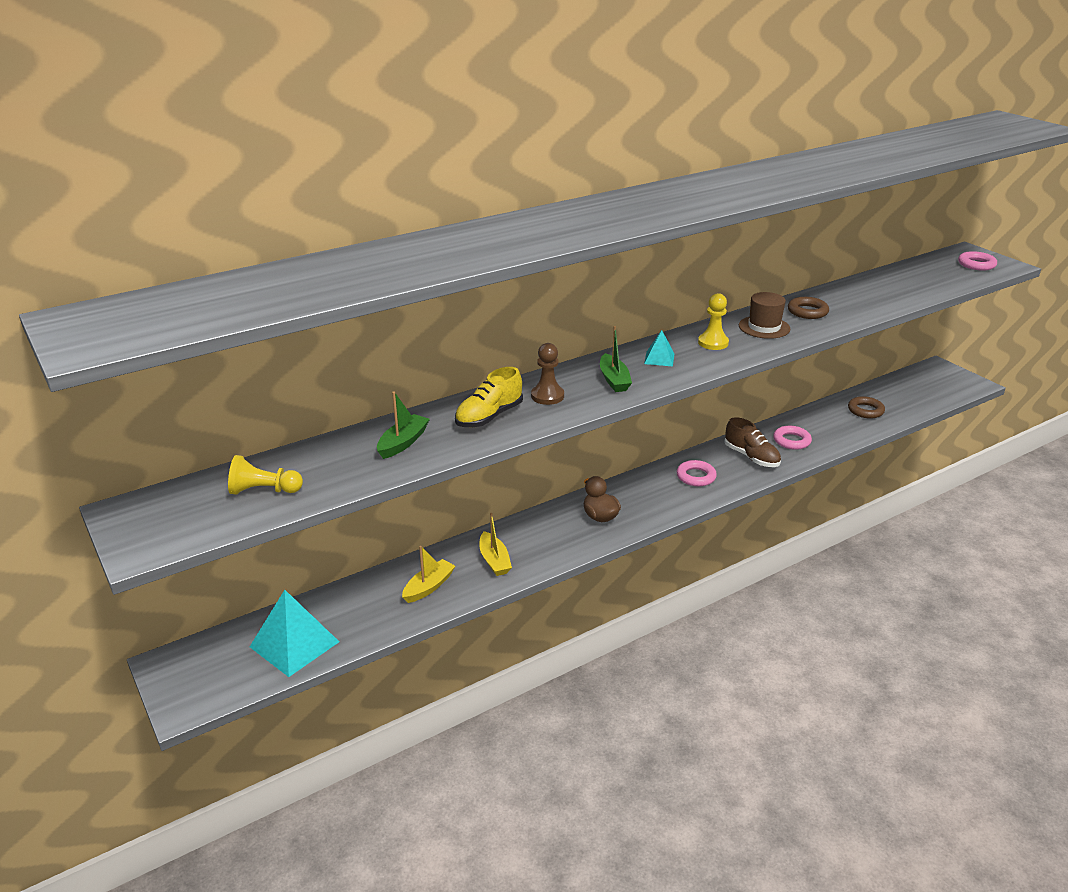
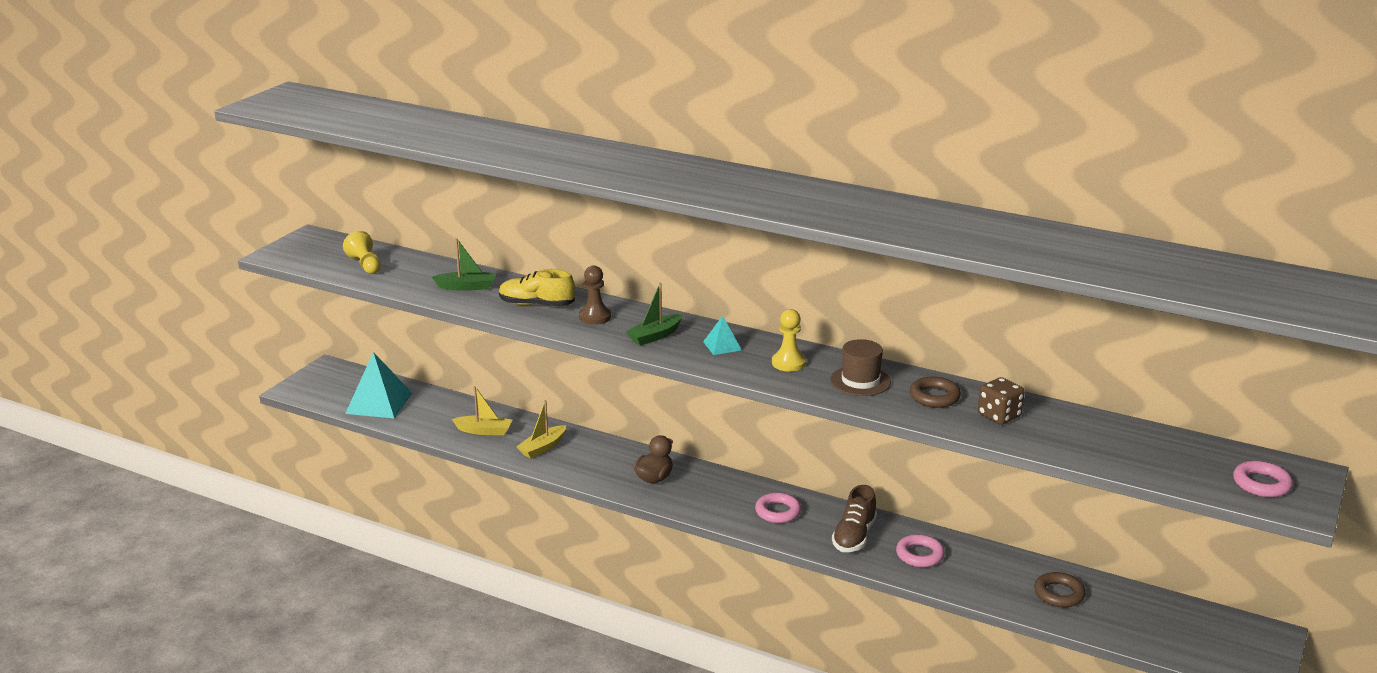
camera: 60 degrees right, 5 degrees down
none -> brown dice [978,377,1025,425]

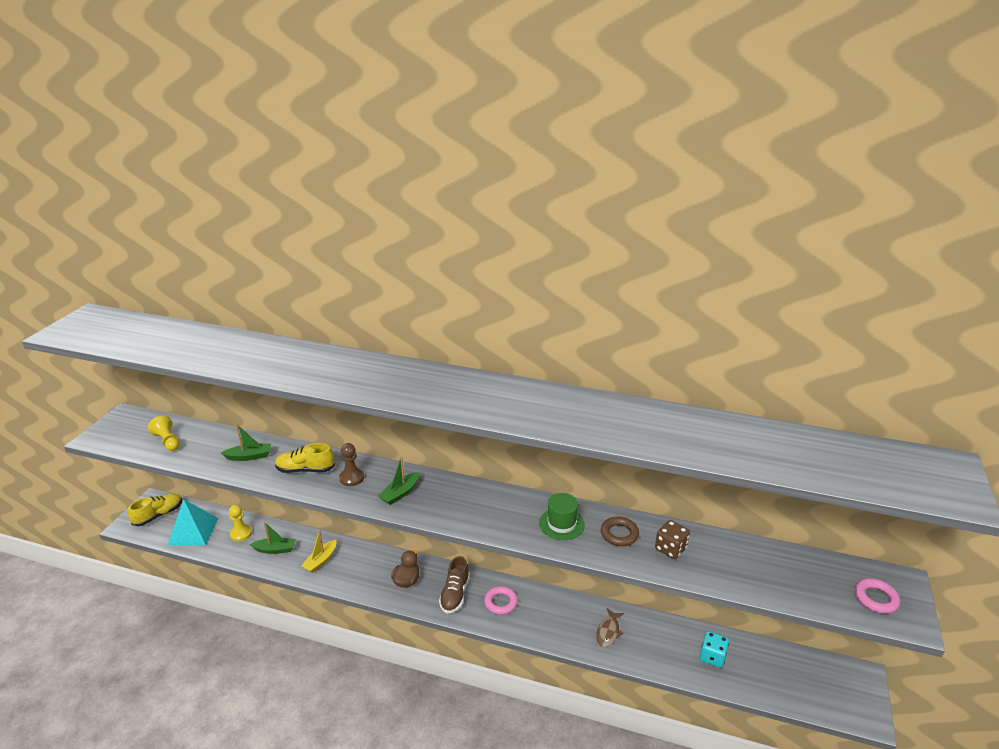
camera: 10 degrees left, 5 degrees up
yellow boat [452,386,512,435] -> green boat [250,522,296,554]
turquoise pyramid [703,316,741,355] -> none
yellow pawn [772,309,806,372] -> yellow pawn moved to [229,505,252,542]
brown hat [830,339,891,396] -> green hat [539,493,585,540]
brown shoe [832,485,877,552] -> brown shoe moved to [439,556,470,613]
pink ring [896,534,945,567] -> brown fish [596,608,624,647]
brown ring [1034,572,1086,608] -> turquoise dice [700,631,729,668]
none -> yellow shoe [128,493,182,526]

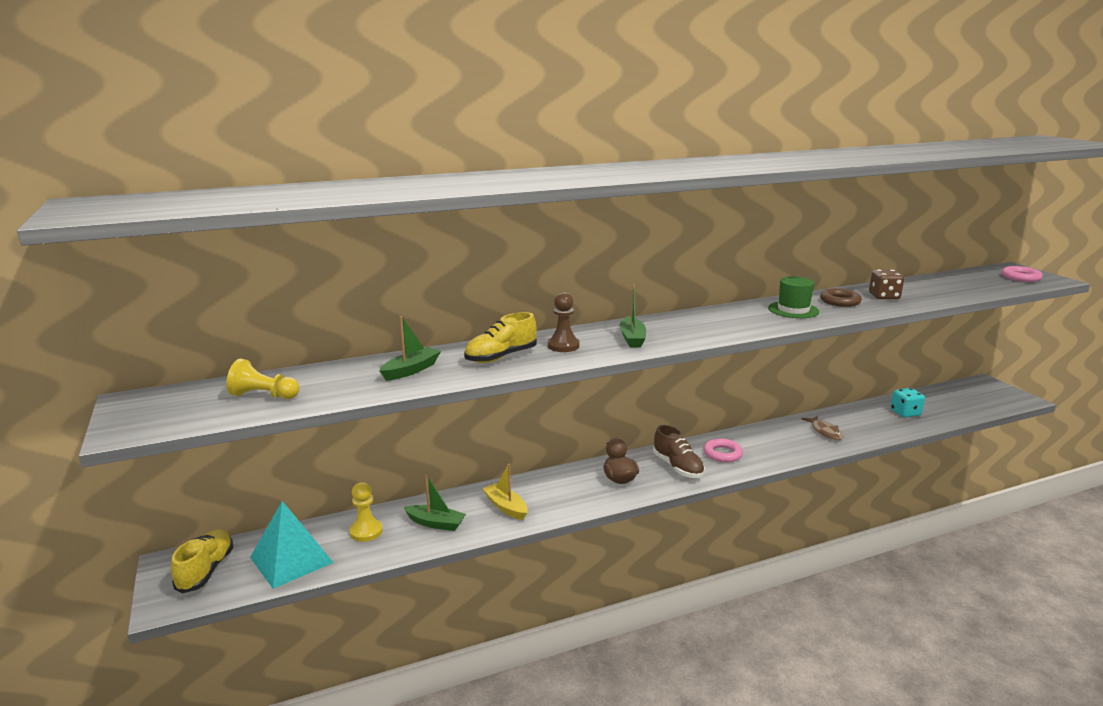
camera: 40 degrees left, 10 degrees down
green boat [250,522,296,554] -> green boat turned 60 degrees clockwise [403,475,466,531]
yellow boat [301,530,337,573] -> yellow boat turned 150 degrees clockwise [482,464,527,520]

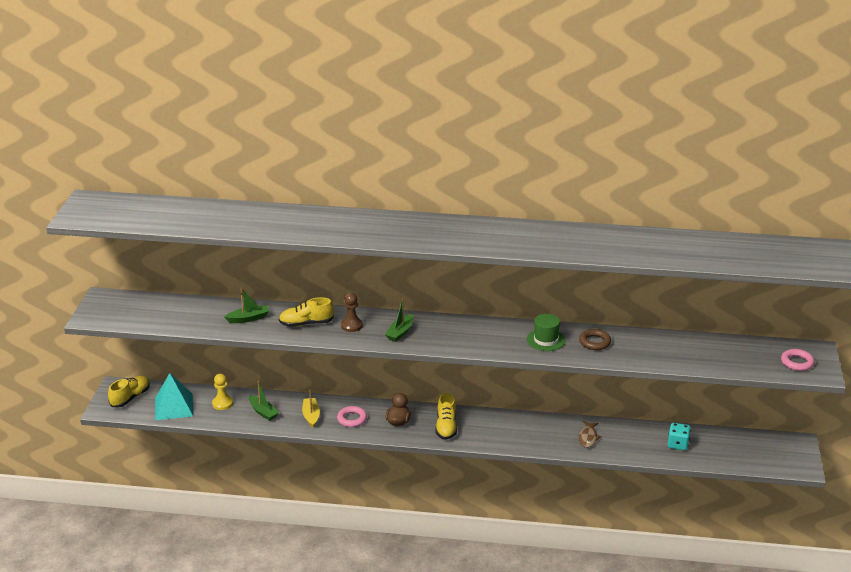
camera: 30 degrees right, 10 degrees up
yellow pawn [226,359,300,399] -> none
brown shoe [653,425,705,478] -> yellow shoe [435,393,457,440]
pink ring [704,438,743,462] -> pink ring moved to [337,406,367,427]
brown dice [869,270,904,299] -> none

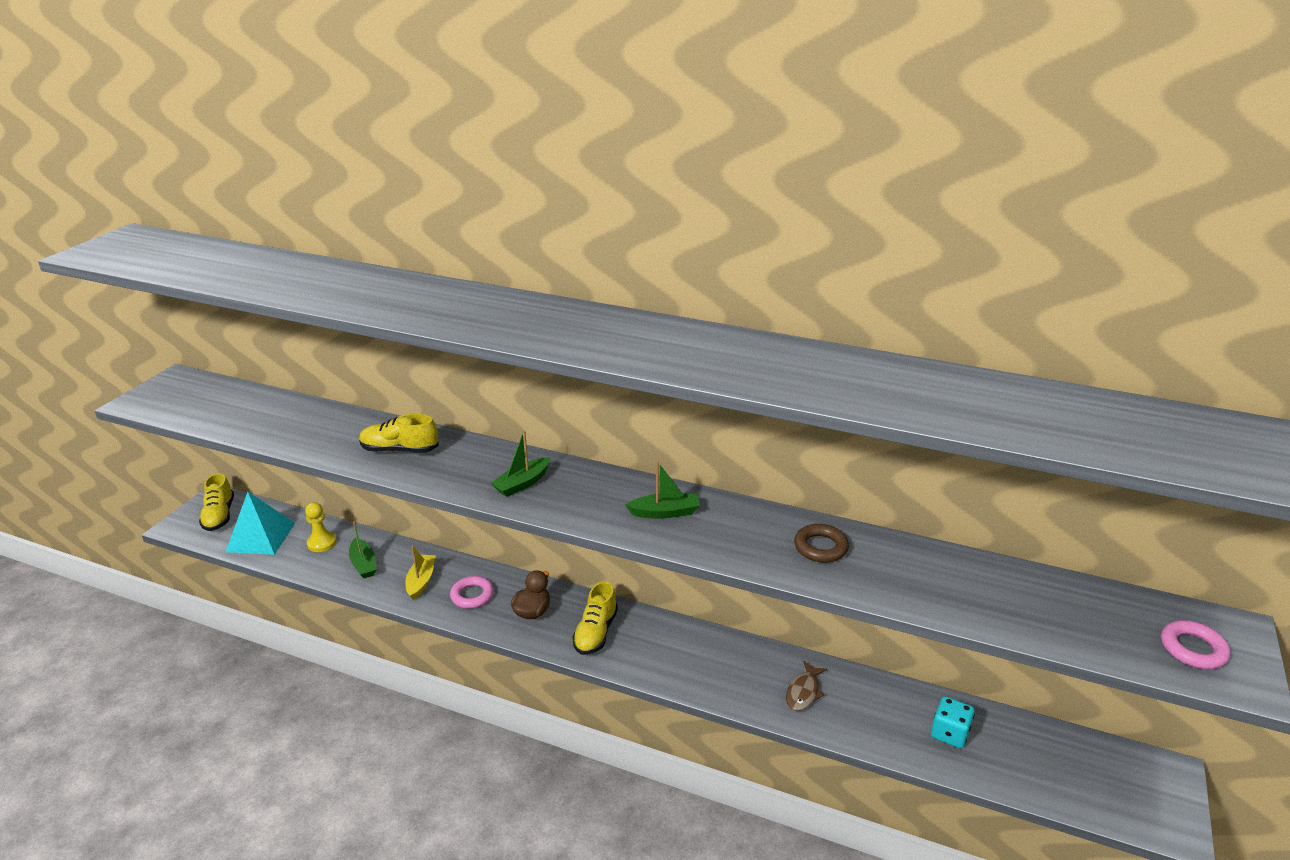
camera: 15 degrees right, 0 degrees up
yellow shoe [108,375,150,408] -> yellow shoe turned 120 degrees clockwise [199,473,234,531]
green boat [224,288,269,323] -> green boat moved to [625,462,700,519]
brown pawn [341,293,363,332] -> none
green hat [527,314,565,351] -> none

